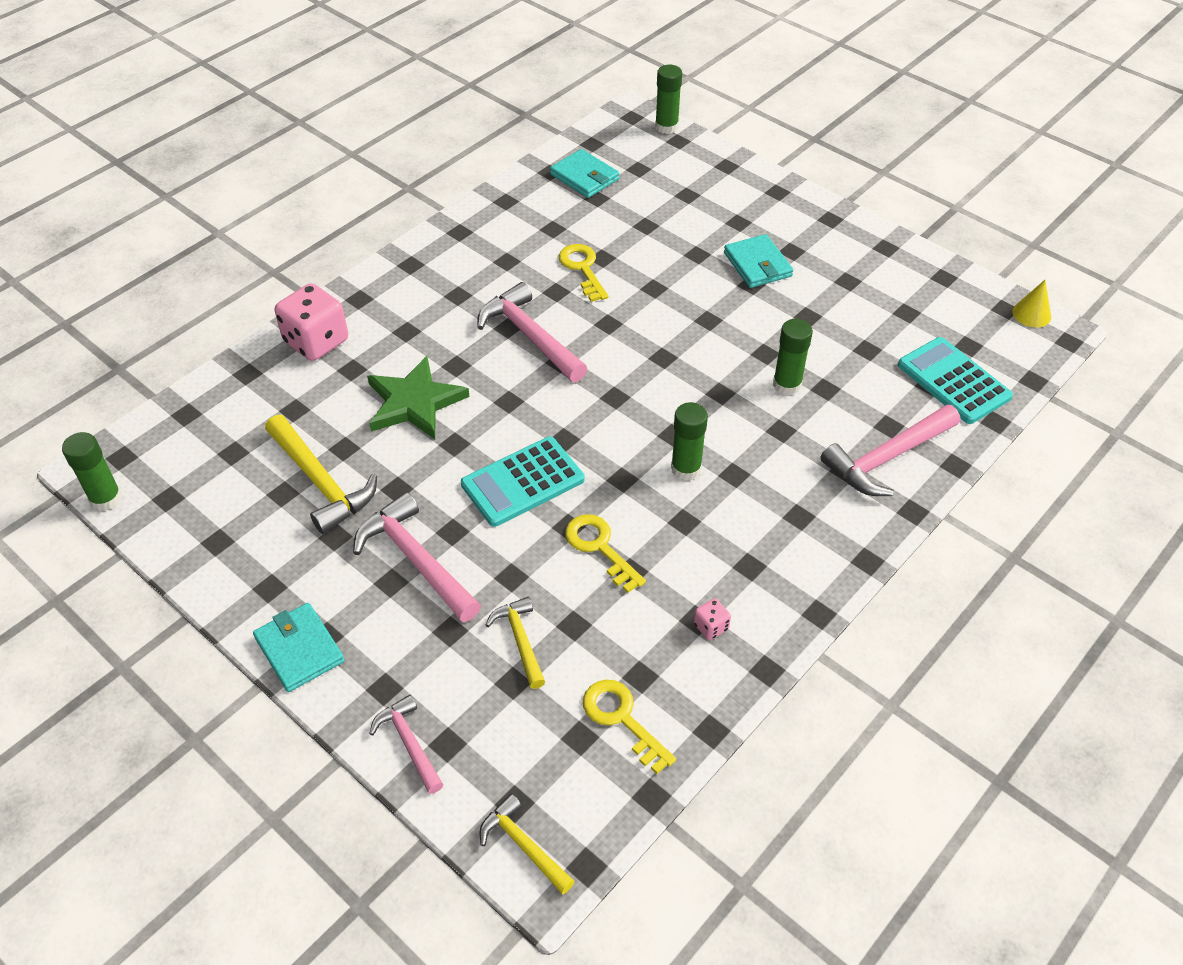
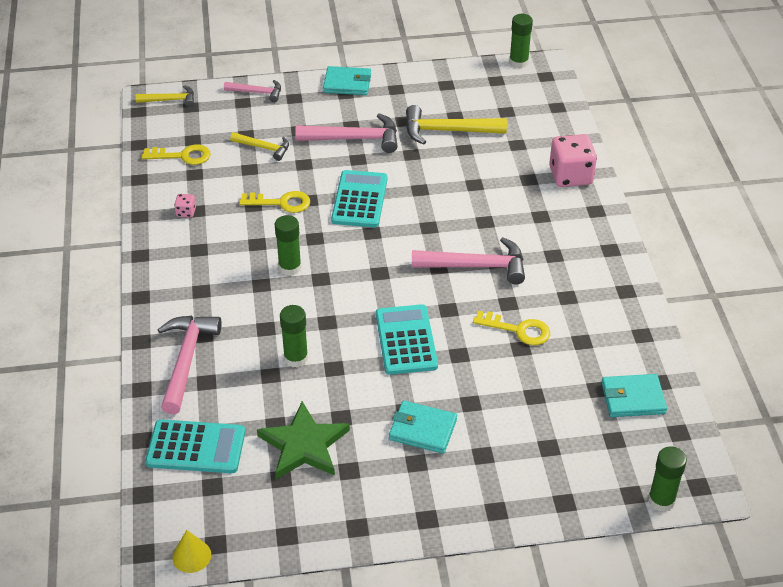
camera: 130 degrees right, 5 degrees down
green star [367,356,470,439] -> green star moved to [257,401,350,479]
none -> turquoise calculator [376,304,438,375]

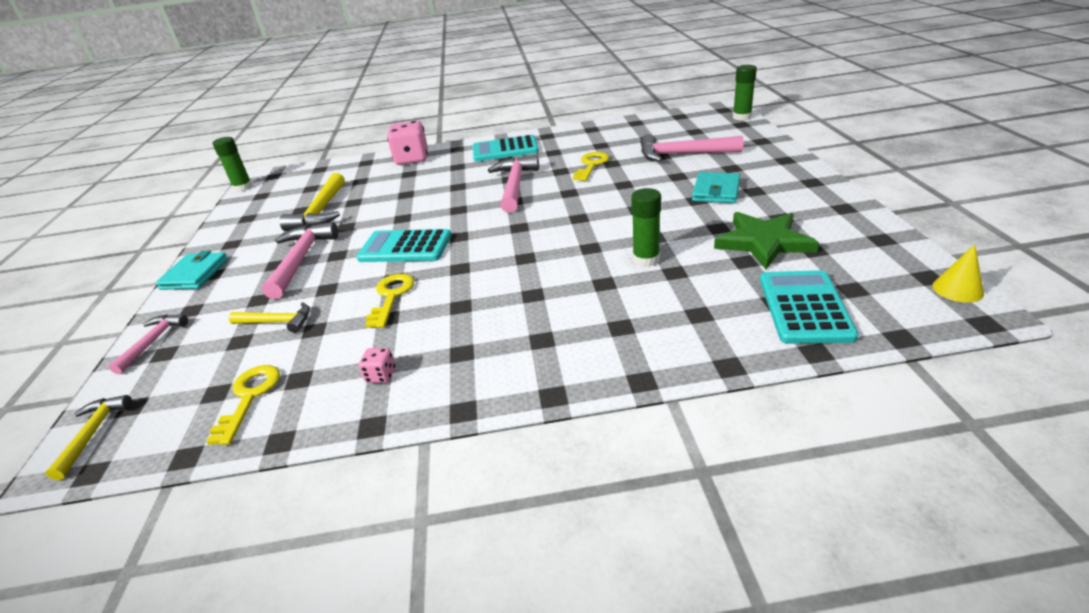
camera: 85 degrees left, 10 degrees down
pink hammer [158,316,222,414] -> pink hammer moved to [640,134,743,162]
yellow hammer [230,132,289,161] -> yellow hammer turned 75 degrees clockwise [229,302,310,333]
green glue stick [275,215,302,276] -> none
turquoise calculator [376,304,438,375] -> turquoise calculator moved to [473,135,539,162]
turquoise wallet [602,374,667,417] -> none

